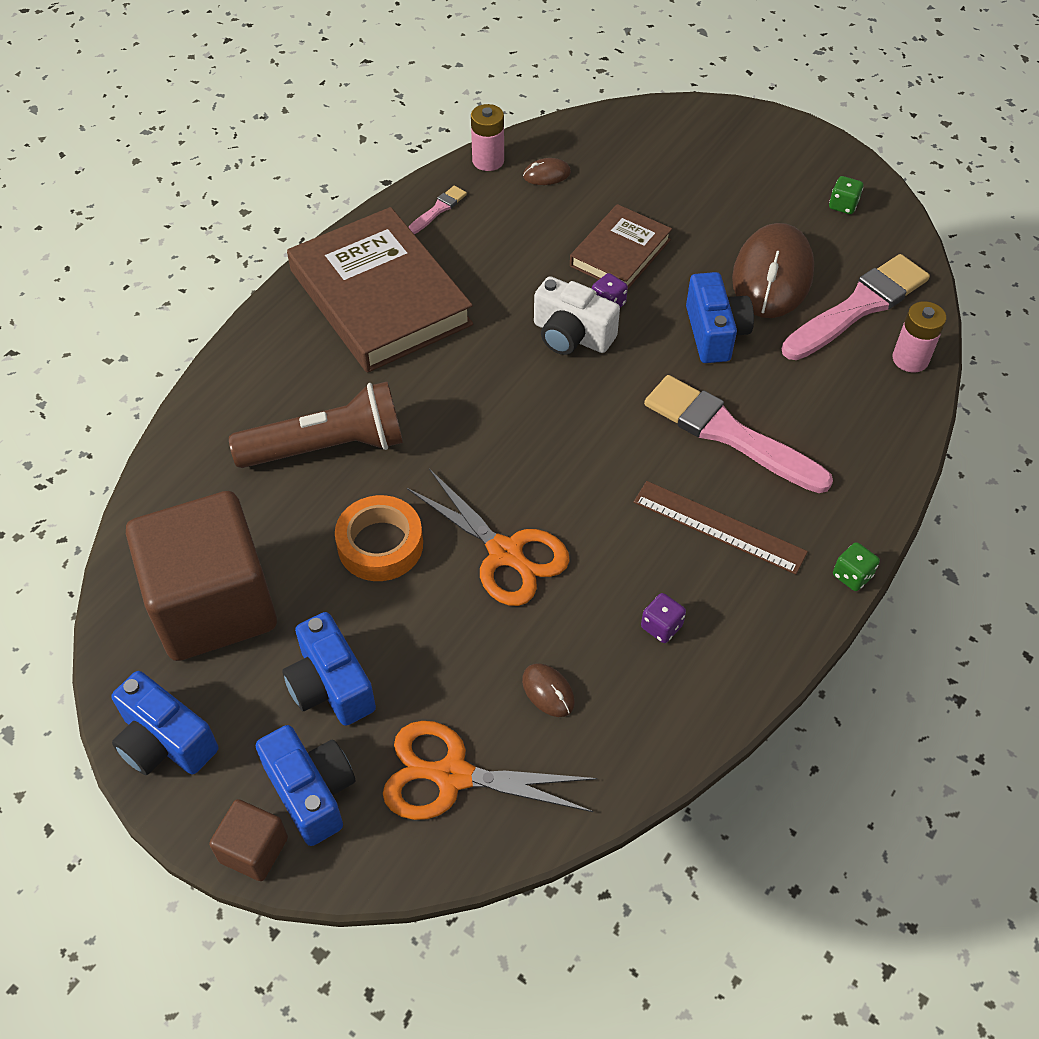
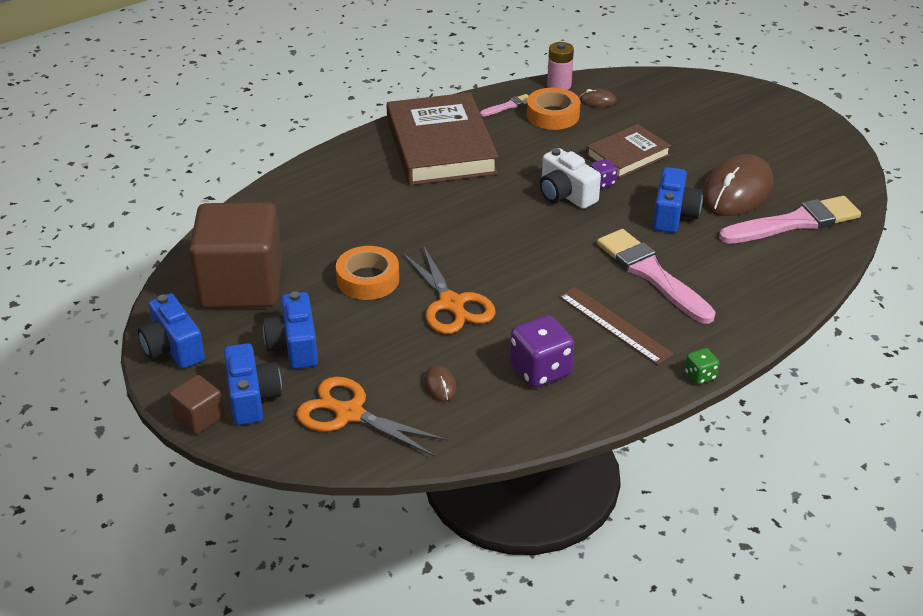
camera: 20 degrees right, 15 degrees down
brown flashlight [229,381,403,468] -> none
purple dice [641,593,686,643] -> purple dice [510,315,574,388], size x1.97
green dice [829,176,863,214] -> none
pink battery [892,301,946,372] -> none
none -> orange tape [527,88,580,130]

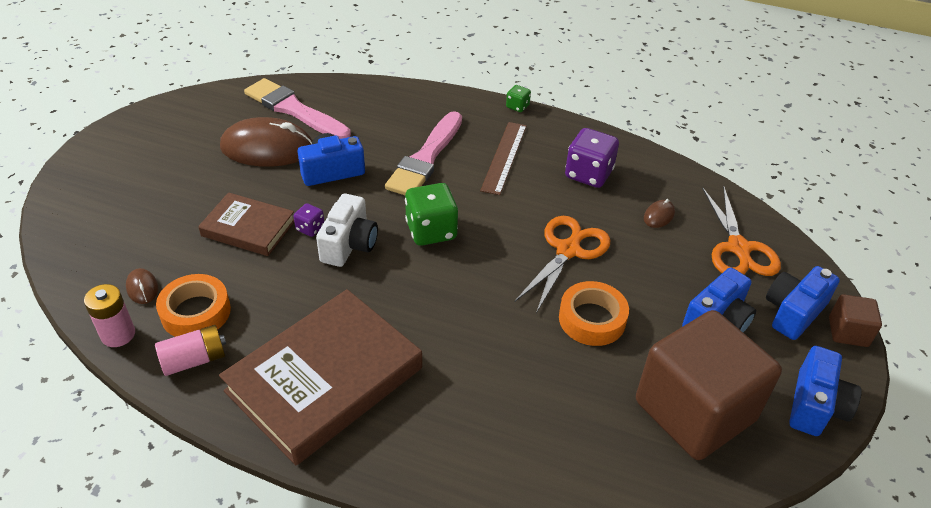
camera: 125 degrees left, 5 degrees up
pink brush [480,94,529,116] -> pink battery [155,325,226,376]
none -> green dice [405,183,458,246]

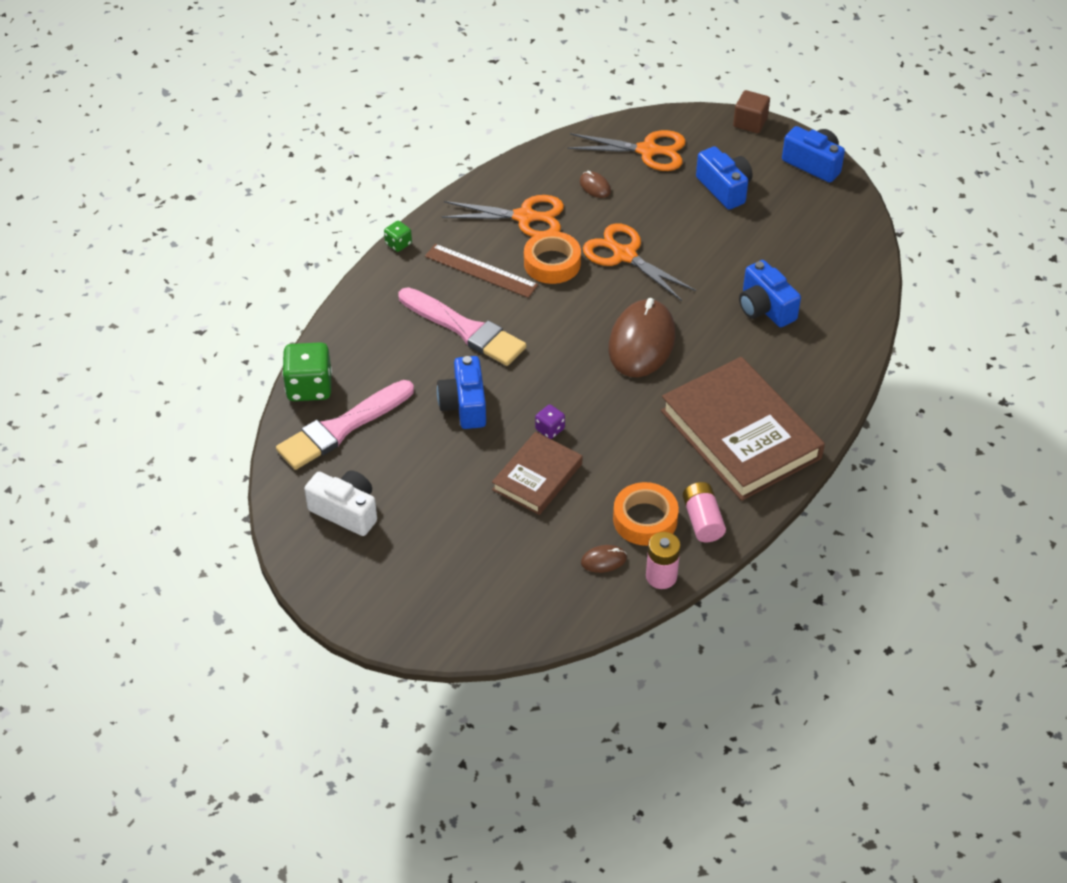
camera: 75 degrees left, 5 degrees up
brown mouse [220,117,313,167] -> brown mouse moved to [609,298,675,377]
white camera [316,194,378,267] -> white camera moved to [304,470,377,536]
green dice [405,183,458,246] -> green dice moved to [282,342,332,401]
orange tape [559,281,629,346] -> orange tape moved to [524,231,581,284]
purple dice [565,128,619,188] -> orange scissors [441,195,564,237]
brown cube [636,310,782,460] -> none
blue camera [766,266,840,340] -> blue camera moved to [739,260,801,327]

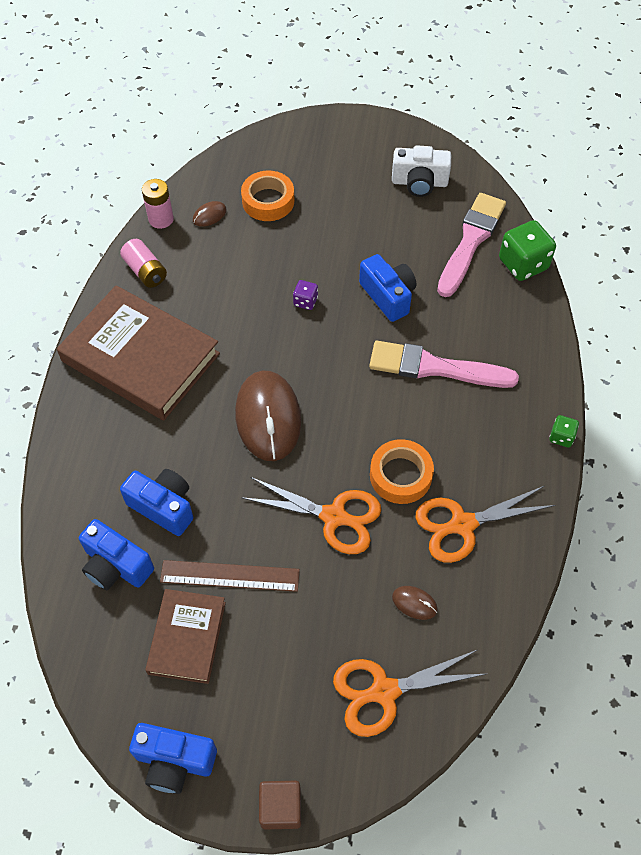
camera: 155 degrees right, 10 degrees up
brown ruler [425,244,538,298] -> brown ruler moved to [160,560,300,592]
brown book [492,432,583,515] -> brown book moved to [145,589,226,684]
orange tape [613,482,679,546] -> orange tape moved to [241,170,295,221]
blue camera [696,146,753,210] -> blue camera moved to [79,519,154,590]

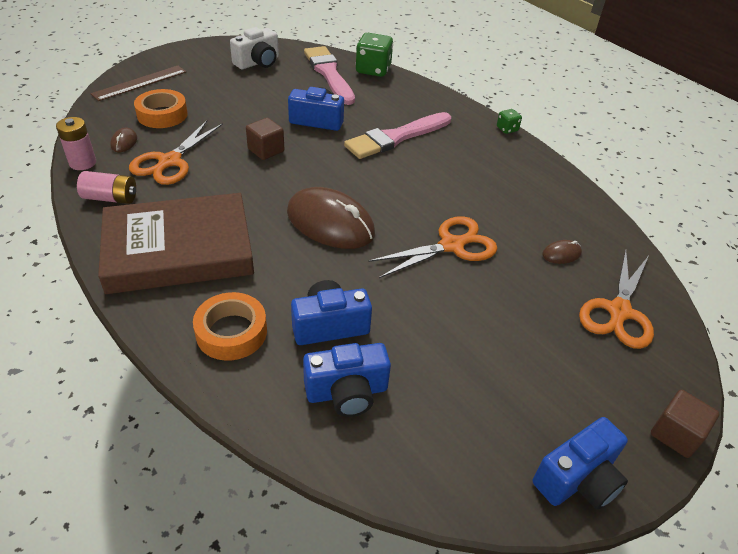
camera: 50 degrees left, 15 degrees down
brown book [145,589,226,684] -> none
brown ruler [160,560,300,592] -> brown ruler moved to [91,65,186,101]
purple dice [293,280,318,310] -> brown cube [246,118,284,160]
orange tape [370,439,434,504] -> orange tape moved to [193,292,267,361]
orange scissors [416,486,555,563] -> orange scissors moved to [129,120,223,185]

